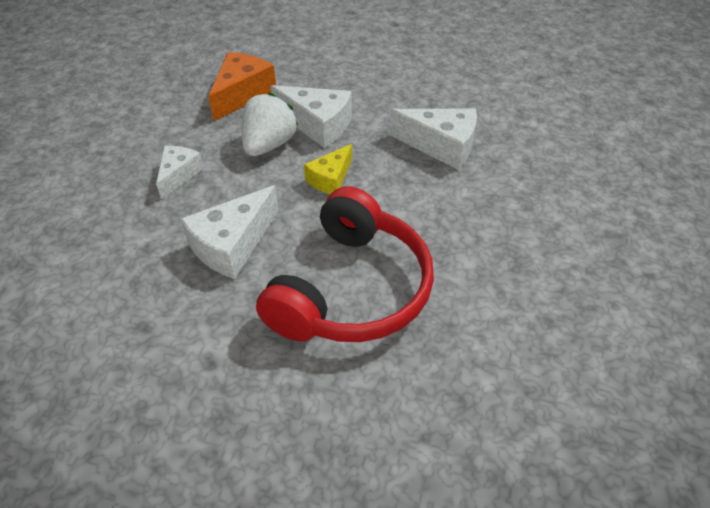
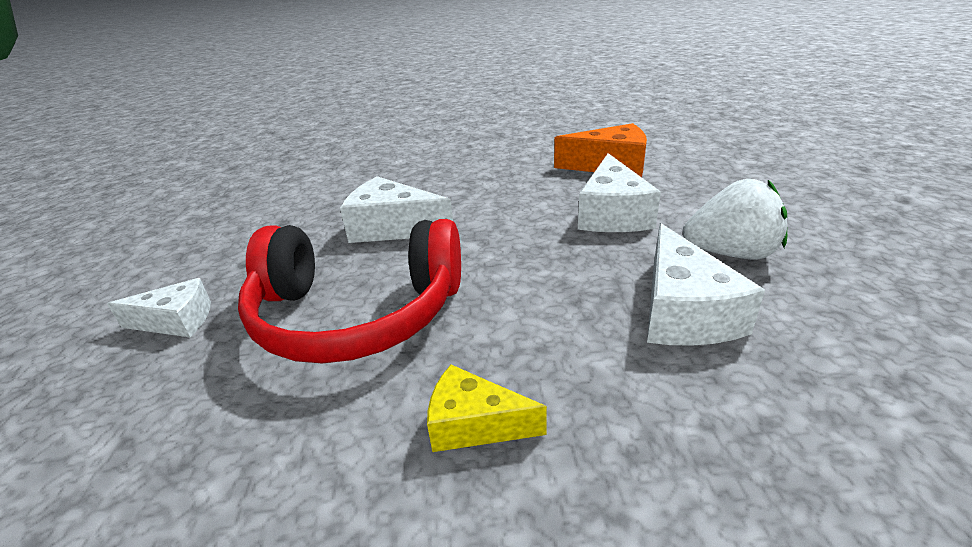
camera: 70 degrees right, 15 degrees down
white cheese [156,146,204,199] -> white cheese moved to [107,278,211,337]
white strawberry [242,92,298,156] -> white strawberry moved to [683,179,787,259]
yellow cheese [304,144,352,194] -> yellow cheese moved to [427,365,547,452]

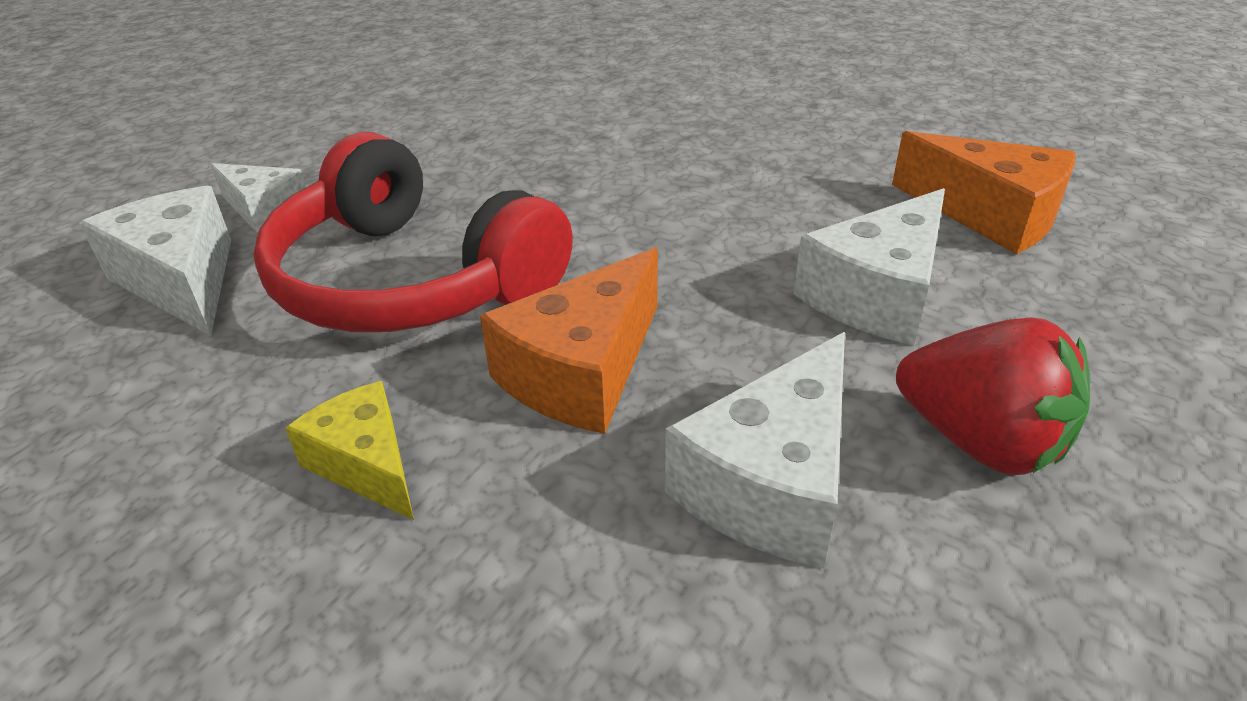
camera: 35 degrees right, 5 degrees up
white cheese [340,176,453,243] -> white cheese moved to [79,186,231,336]
white strawberry [683,179,787,259] -> red strawberry [896,317,1090,475]
none -> orange cheese [480,248,658,434]

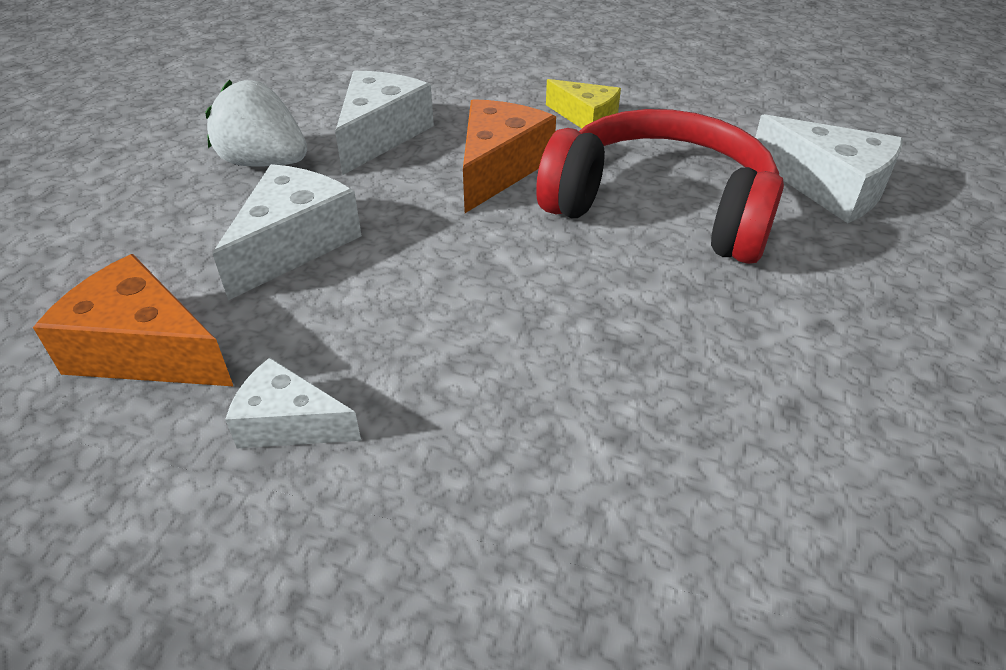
camera: 165 degrees right, 5 degrees up
white cheese [211,163,306,233] -> white cheese moved to [225,358,361,448]
red strawberry [896,317,1090,475] -> white strawberry [205,80,307,167]

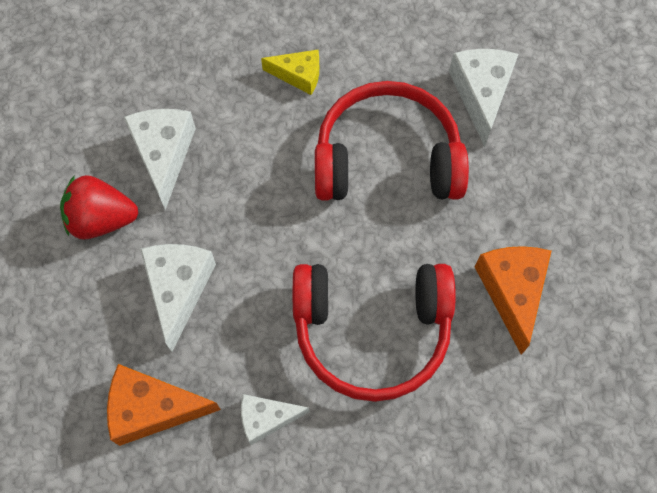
camera: 25 degrees left, 25 degrees up
white strawberry [205,80,307,167] -> red strawberry [60,175,138,239]
orange cheese [463,99,556,213] -> orange cheese moved to [475,246,551,355]
white cheese [755,114,903,223] -> white cheese turned 105 degrees counterclockwise [449,49,518,147]
none -> red headphones [293,264,456,402]

